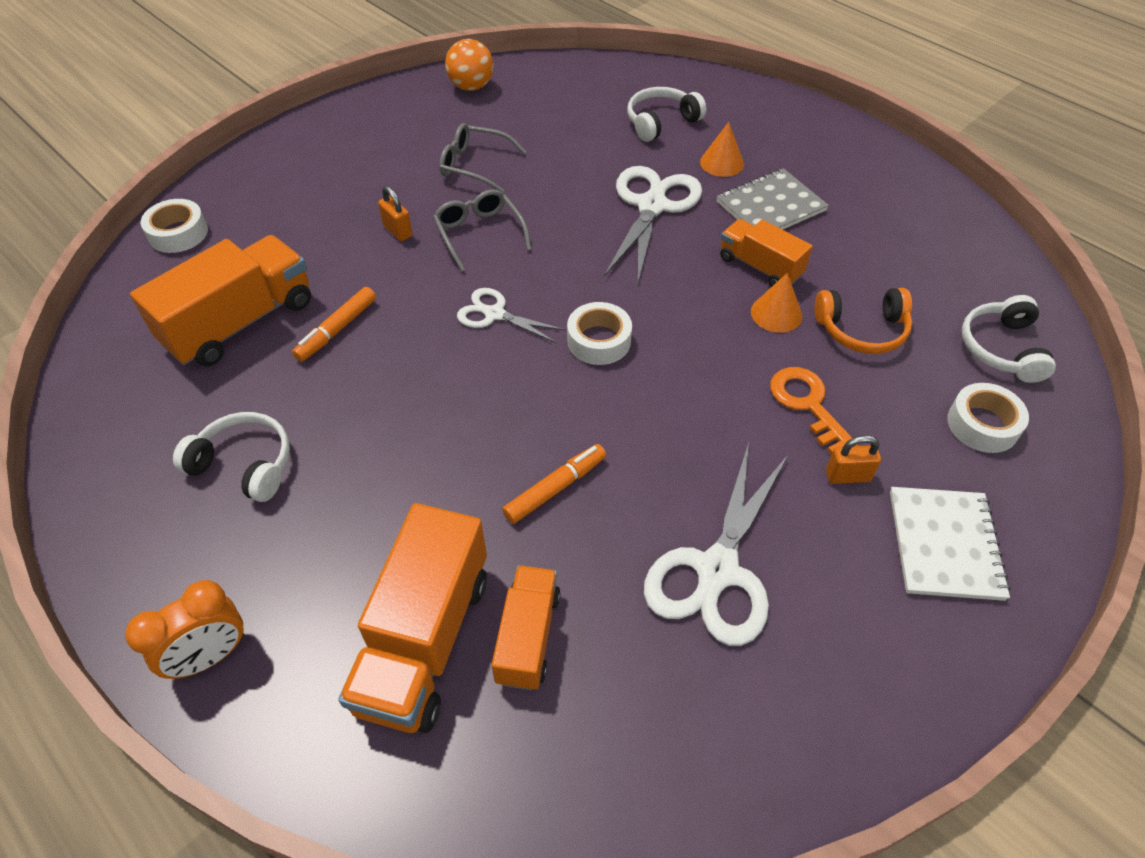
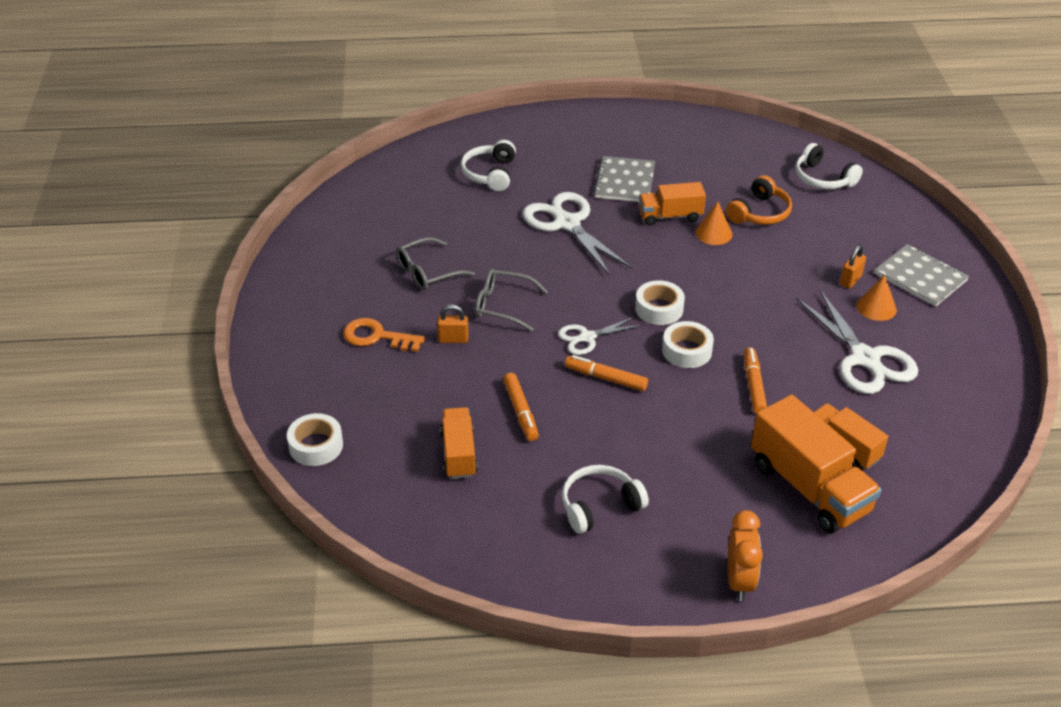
camera: 50 degrees left, 10 degrees down
orange truck [130,235,311,366] -> orange truck [440,407,478,479], size x0.59
orange ball [445,39,493,91] -> none
orange cone [700,122,744,177] -> orange cone moved to [857,275,897,321]
orange key [770,367,858,455] -> orange key moved to [343,318,425,352]
white notebook [890,487,1011,601] -> grey notebook [875,244,969,306]
white tape [947,383,1029,453] -> white tape moved to [662,321,714,368]
none -> orange marker [565,355,648,391]

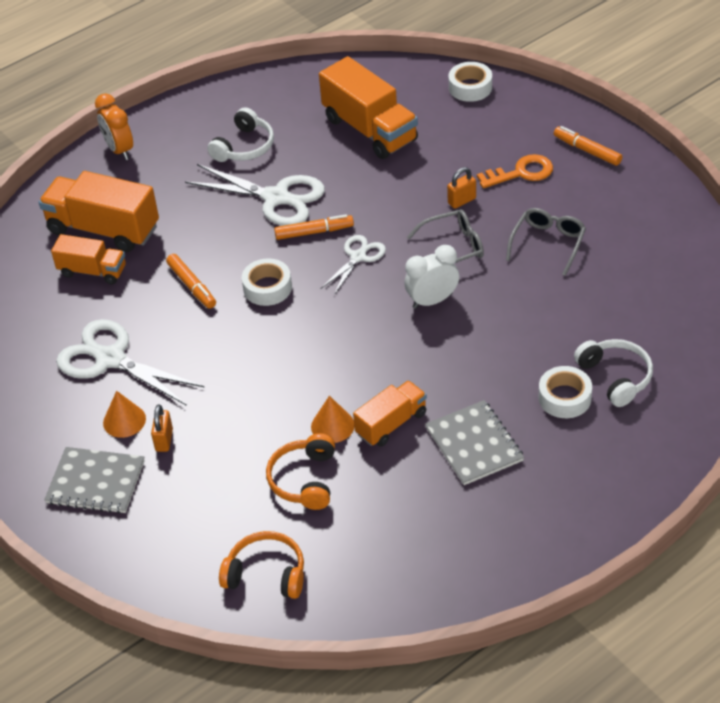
camera: 150 degrees right, 5 degrees up
orange truck [440,407,478,479] -> orange truck [319,56,418,159], size x1.69
orange marker [503,373,539,441] -> orange marker moved to [554,126,622,166]
white scissors [522,192,632,276] -> white scissors moved to [185,164,325,226]
white tape [635,280,685,325] -> white tape moved to [539,366,592,418]
white headphones [796,143,863,189] -> orange headphones [219,531,304,599]
none -> white clock [405,245,459,309]

